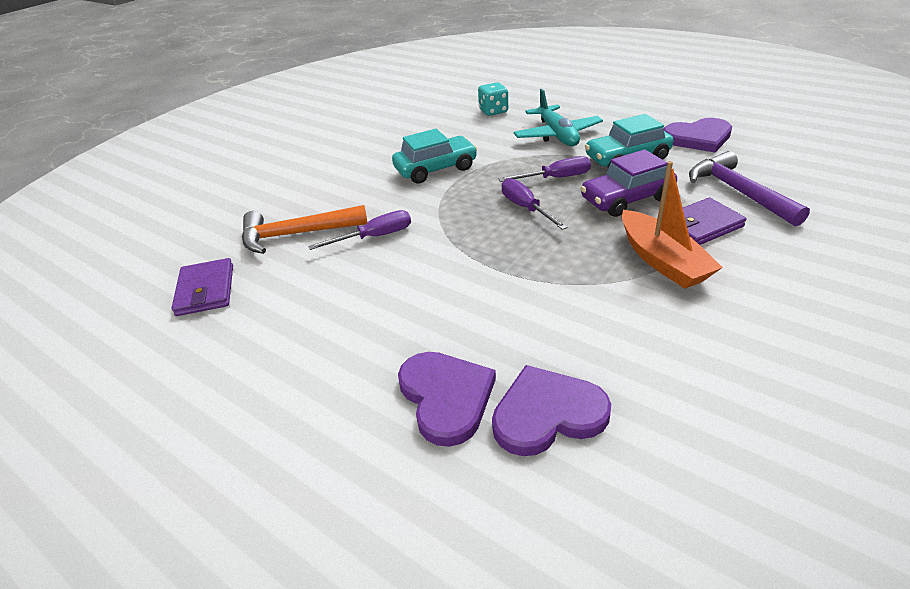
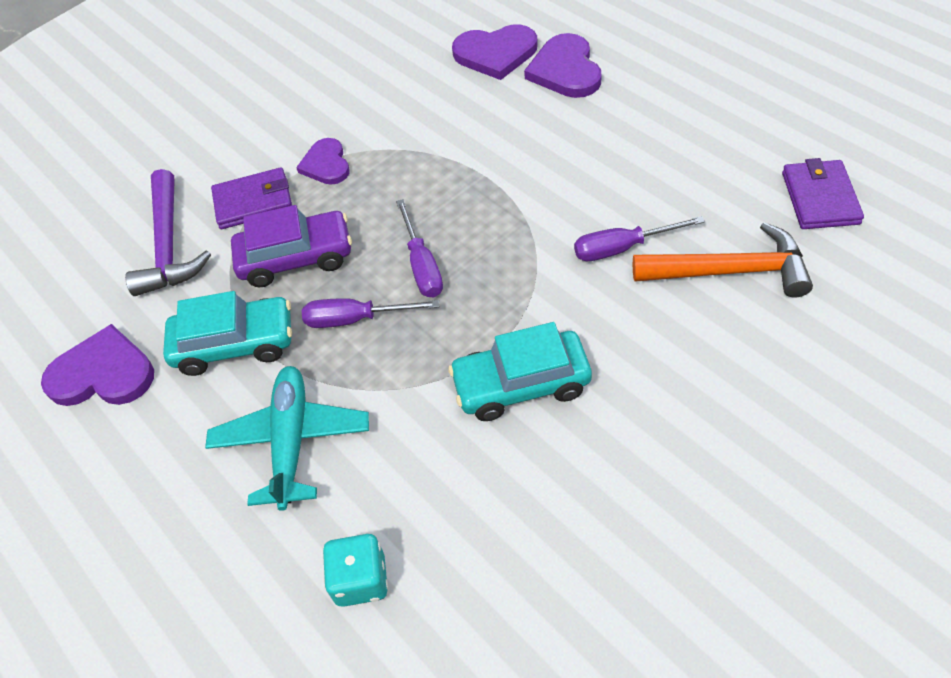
camera: 165 degrees left, 15 degrees up
orange boat [622,161,723,289] -> purple heart [296,138,350,185]

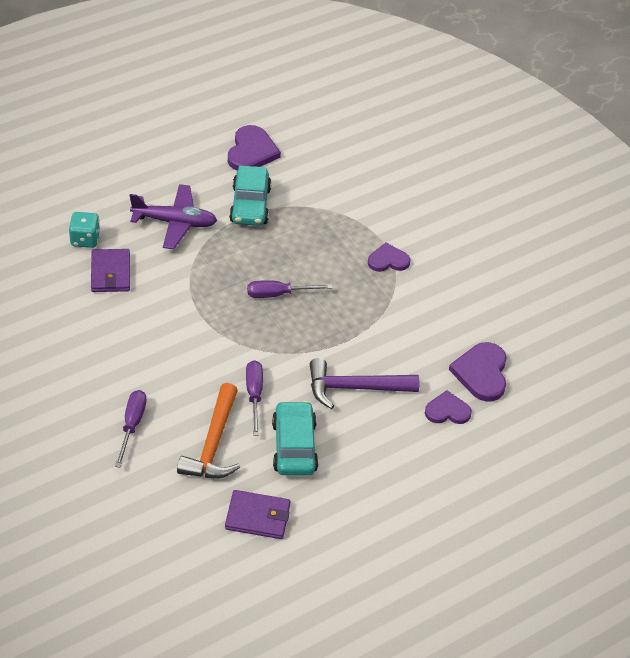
camera: 90 degrees right, 5 degrees down
purple hammer [125,169,211,296] -> purple hammer moved to [310,358,419,409]
turquoise plane [205,366,369,511] -> purple plane [130,184,217,249]
purple wallet [211,167,292,229] -> purple wallet moved to [91,249,130,292]
purple car [231,205,352,288] -> none
purple screwdriver [302,298,439,328] -> purple screwdriver moved to [115,390,147,468]
turquoise car [448,322,592,421] -> turquoise car moved to [272,401,318,475]
purple heart [524,33,602,98] -> purple heart [425,390,472,424], size x0.65

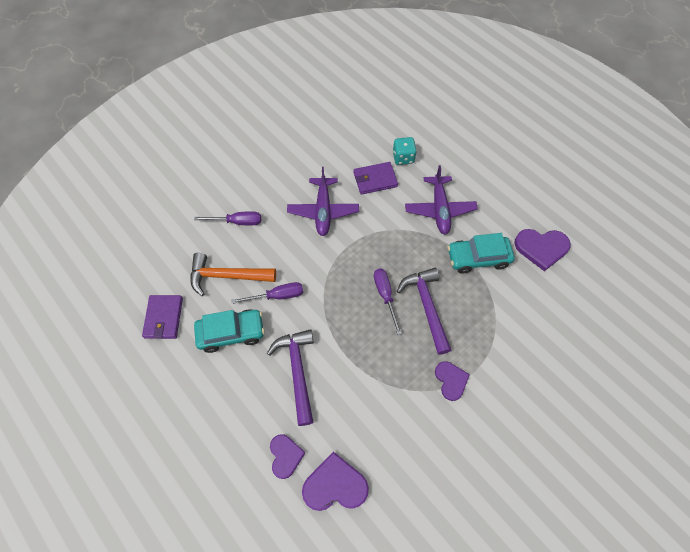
camera: 85 degrees right, 15 degrees up
none -> purple plane [287,167,359,236]
none -> purple hammer [397,268,451,355]

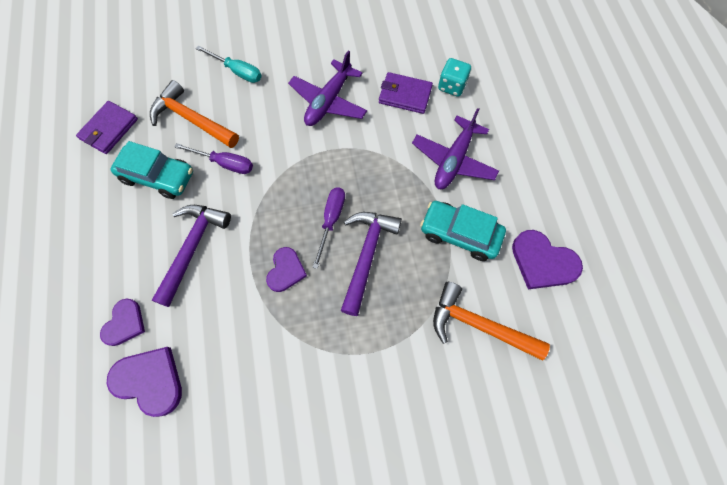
camera: 30 degrees right, 5 degrees up
purple screwdriver [194,211,261,225] -> turquoise screwdriver [196,46,262,83]
purple heart [435,361,470,401] -> purple heart moved to [266,247,307,292]
none -> orange hammer [433,282,550,361]

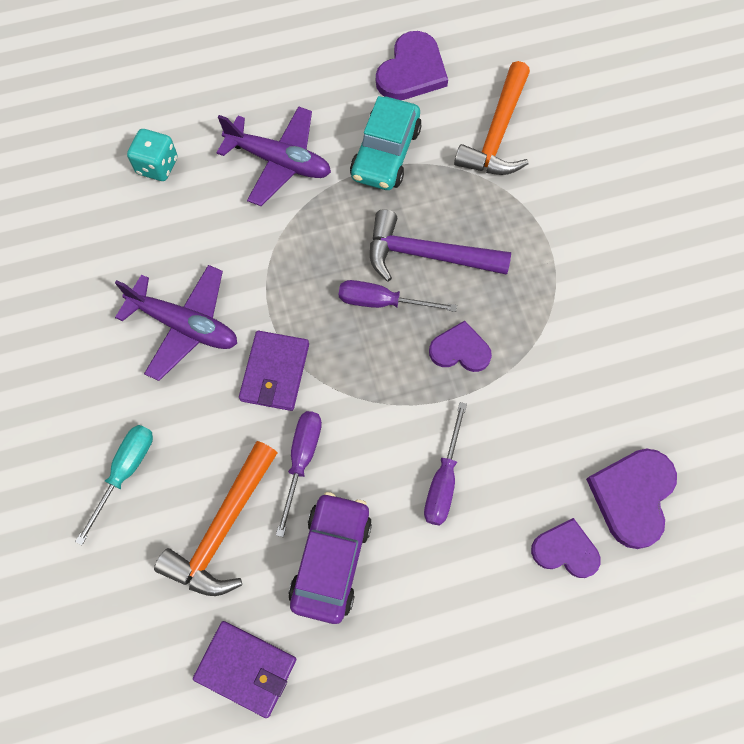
camera: 95 degrees left, 0 degrees up
turquoise car [110,141,193,199] -> purple car [288,492,372,624]
purple hammer [152,205,231,307] -> purple screwdriver [424,402,467,526]
purple wallet [379,72,433,114] -> purple wallet moved to [239,331,309,411]

